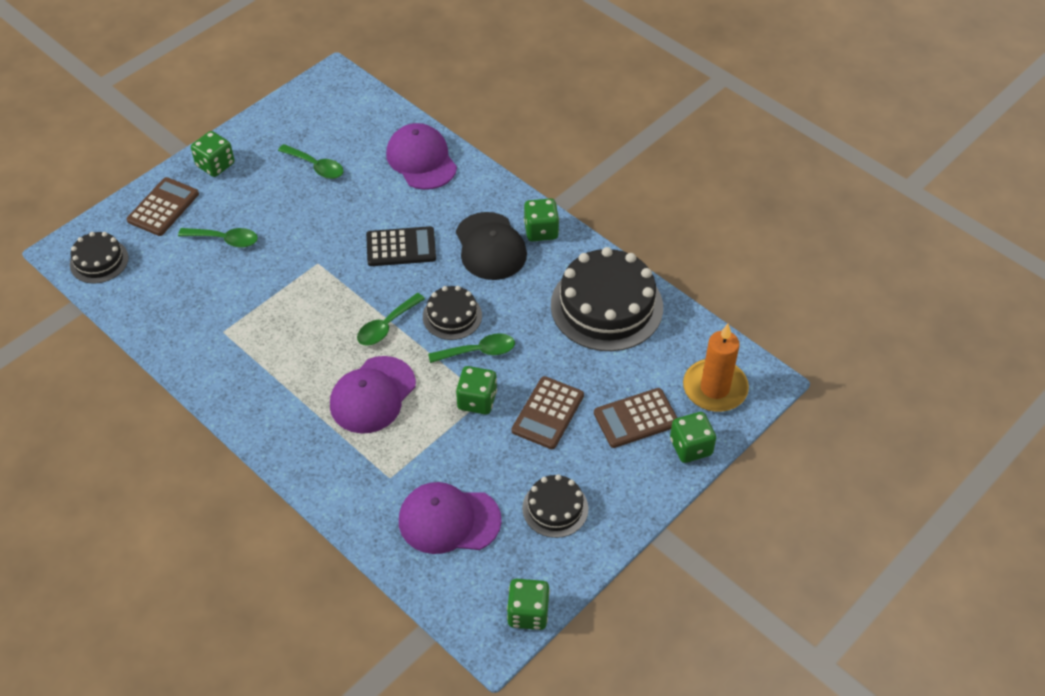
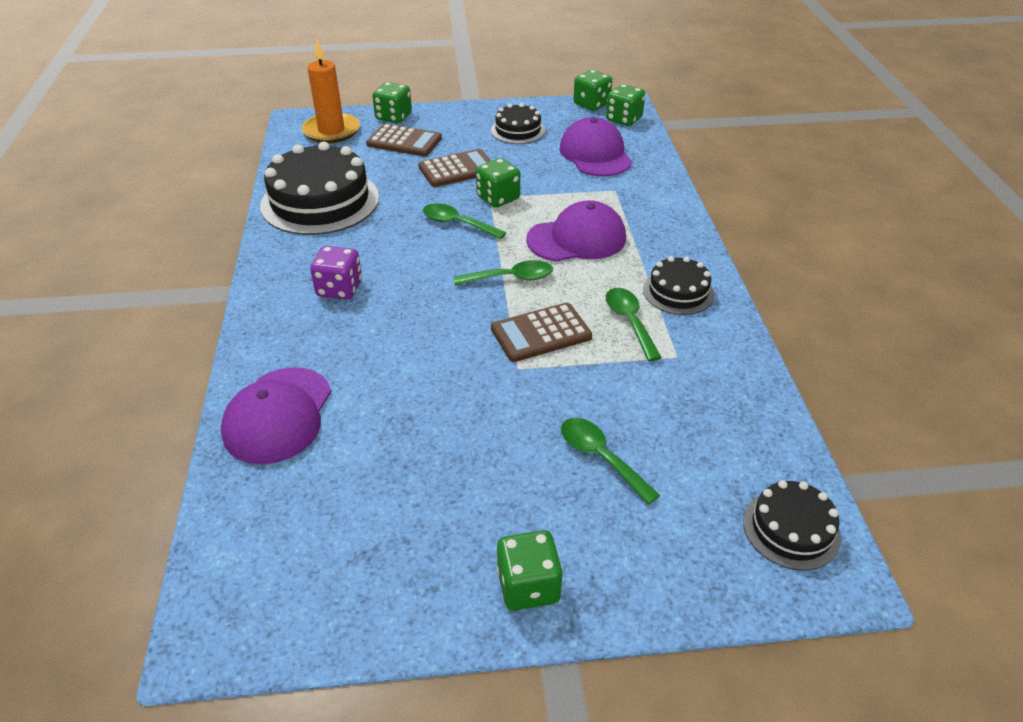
camera: 140 degrees left, 10 degrees down
brown calculator [127,177,199,236] -> brown calculator moved to [491,303,592,362]
green spoon [278,144,344,179] -> green spoon moved to [606,288,662,361]
black calculator [366,226,436,266] -> none
purple cap [399,482,502,554] -> purple cap turned 150 degrees counterclockwise [559,117,632,176]
black cake [423,286,482,340] -> black cake moved to [643,256,715,315]
black cap [456,212,527,280] -> purple dice [310,246,362,300]
green dice [524,198,559,241] -> green dice moved to [606,84,645,126]

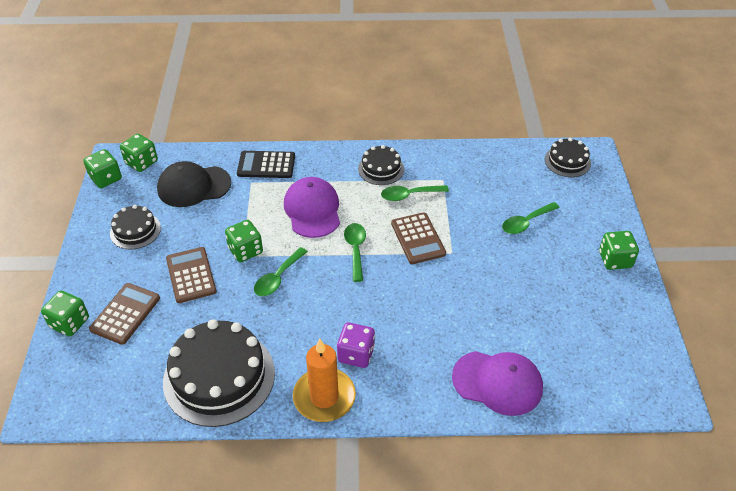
camera: 85 degrees left, 5 degrees up
orange candle [302,39,360,143] -> orange candle moved to [293,339,356,422]
purple cap [559,117,632,176] -> black cap [157,161,231,207]
none -> black calculator [237,151,295,178]

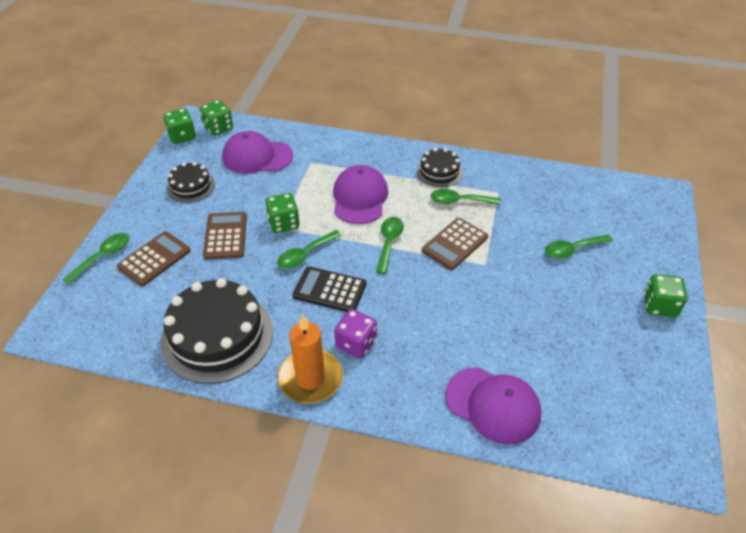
camera: 15 degrees right, 0 degrees up
green dice [41,291,89,336] -> green spoon [63,233,129,284]
black cap [157,161,231,207] -> purple cap [222,131,293,174]
black calculator [237,151,295,178] -> black calculator moved to [293,266,367,312]
brown calculator [391,212,446,264] -> brown calculator turned 45 degrees clockwise [422,218,488,270]
black cake [545,138,591,177] -> none

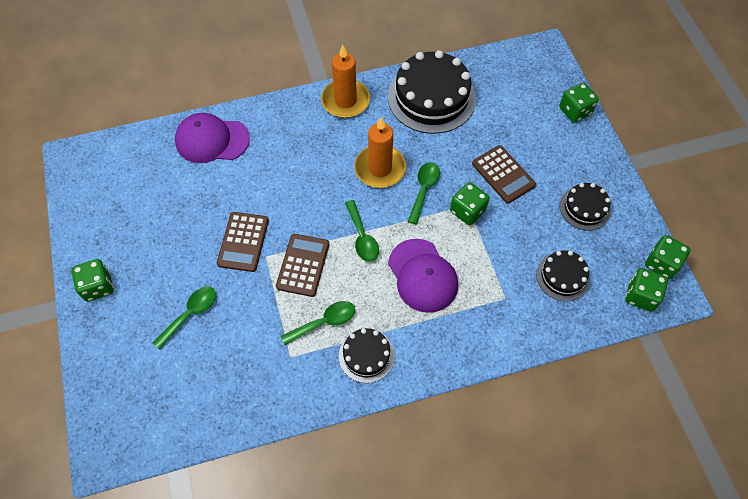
camera: 150 degrees right, 15 degrees up
green spoon [63,233,129,284] -> green dice [559,83,599,123]
brown calculator [117,231,191,286] -> brown calculator moved to [217,212,269,272]
purple cap [222,131,293,174] -> black cake [536,250,590,301]
black calculator [293,266,367,312] -> orange candle [354,117,406,188]
purple dice [334,309,377,359] -> none

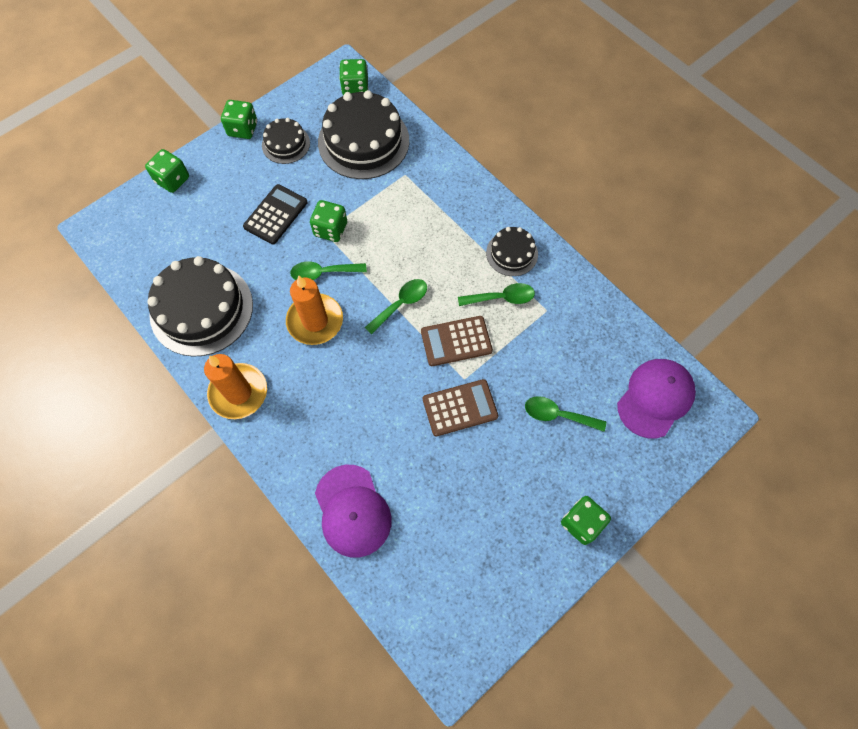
camera: 115 degrees left, 5 degrees up
green spoon [281,301,355,345] -> green spoon turned 135 degrees clockwise [458,283,535,306]
purple cap [388,239,458,313] -> purple cap moved to [617,359,696,438]
brown calculator [472,145,536,204] -> black calculator [243,184,308,245]
black cake [536,250,590,301] -> black cake [318,90,409,179], size x1.90
green dice [645,235,691,279] -> green dice moved to [221,100,257,139]

